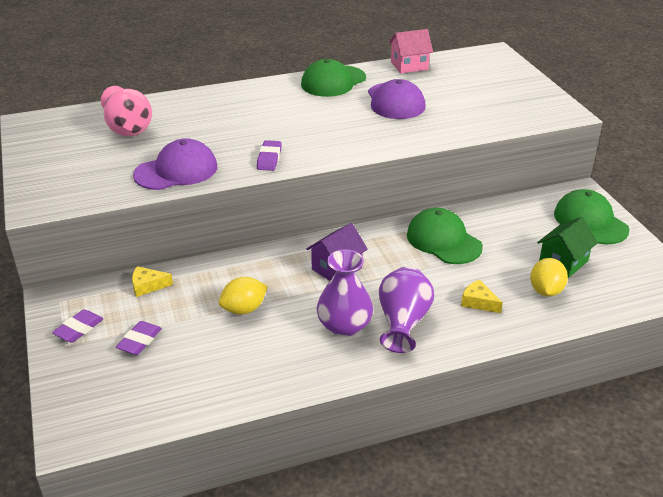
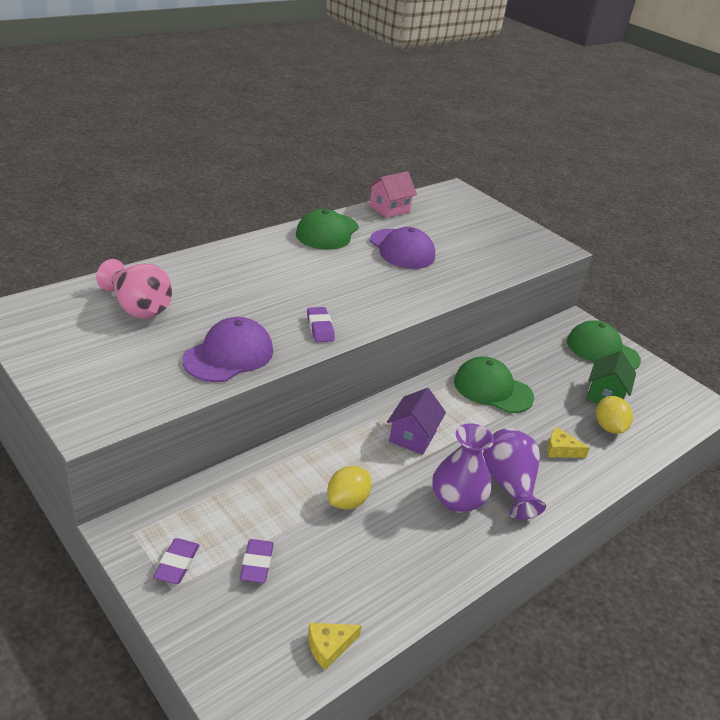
camera: 25 degrees left, 0 degrees up
yellow cheese [132,266,173,297] -> yellow cheese moved to [308,623,362,670]

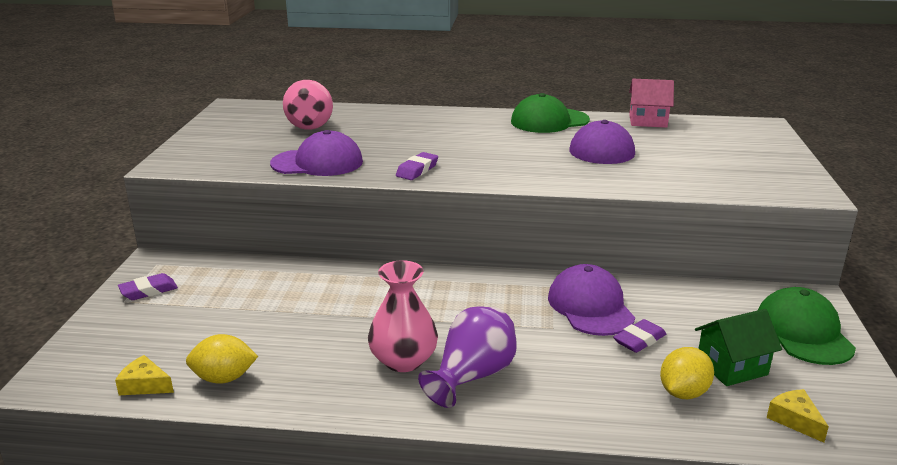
camera: 50 degrees right, 10 degrees down
purple eraser [240,539,274,583] -> purple eraser moved to [613,319,666,353]
yellow lemon [327,466,372,509] -> yellow lemon moved to [186,334,258,384]
purple house [387,388,446,455] -> none
purple vase [432,423,494,513] -> pink vase [368,260,438,372]
green cap [454,356,534,413] -> purple cap [548,264,635,336]
yellow cheese [547,427,590,458] -> yellow cheese moved to [767,389,829,443]

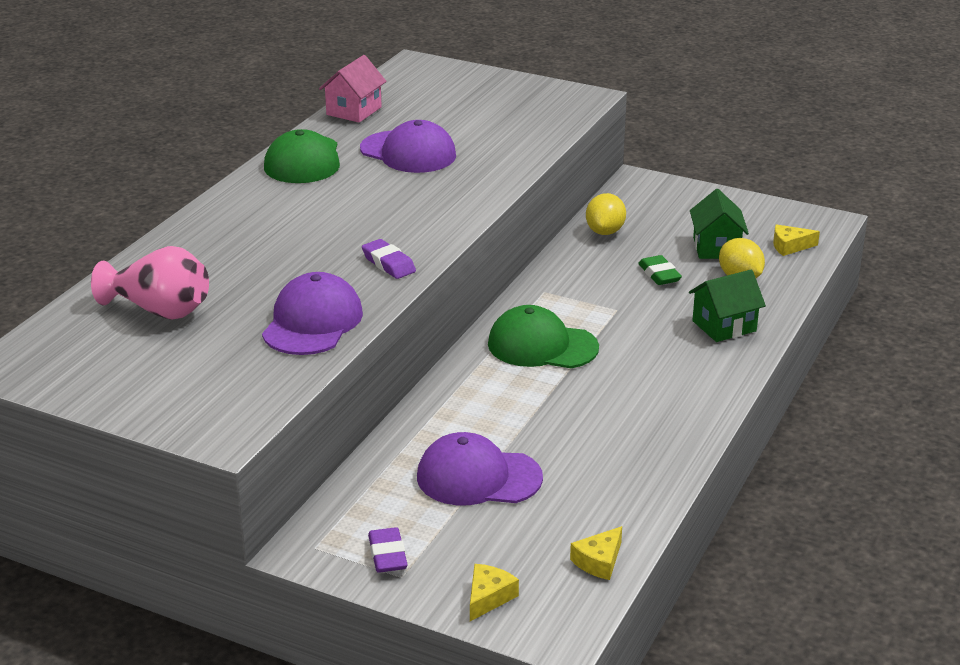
camera: 70 degrees left, 5 degrees up
yellow lemon [186,334,258,384] -> yellow lemon moved to [586,193,626,235]
pink vase [368,260,438,372] -> none
purple vase [418,306,517,408] -> none
purple cap [548,264,635,336] -> purple cap moved to [417,432,543,505]
purple eraser [613,319,666,353] -> green eraser [638,255,682,285]
green cap [758,287,856,365] -> green cap moved to [488,305,599,368]
none -> yellow cheese [470,564,519,621]
none -> green house [689,270,766,342]

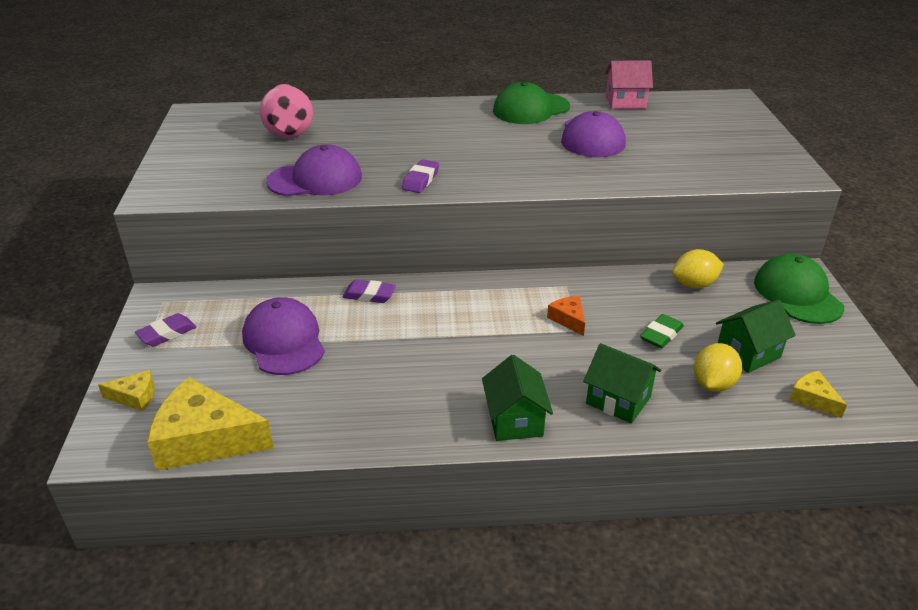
camera: 60 degrees right, 5 degrees up
green cap [488,305,599,368] -> green cap moved to [754,254,844,324]
yellow cheese [570,526,622,580] -> yellow cheese [147,377,274,471], size x2.10
none -> purple eraser [343,280,396,303]
none -> green house [482,355,553,441]
none -> orange cheese [547,296,585,336]

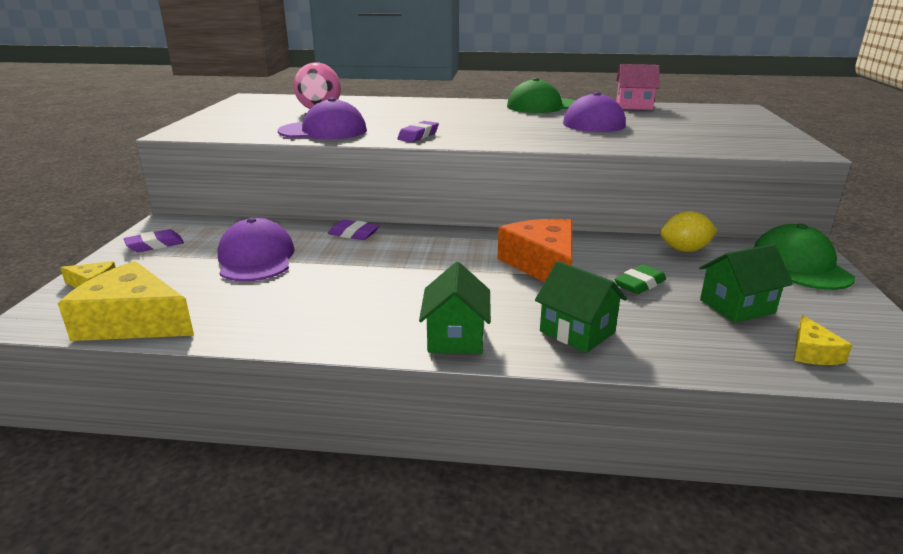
camera: 10 degrees right, 10 degrees down
orange cheese [547,296,585,336] -> orange cheese [497,219,572,282], size x2.10
yellow lemon [694,343,742,392] -> none
yellow cheese [789,371,847,418] -> yellow cheese turned 150 degrees counterclockwise [794,315,852,365]

